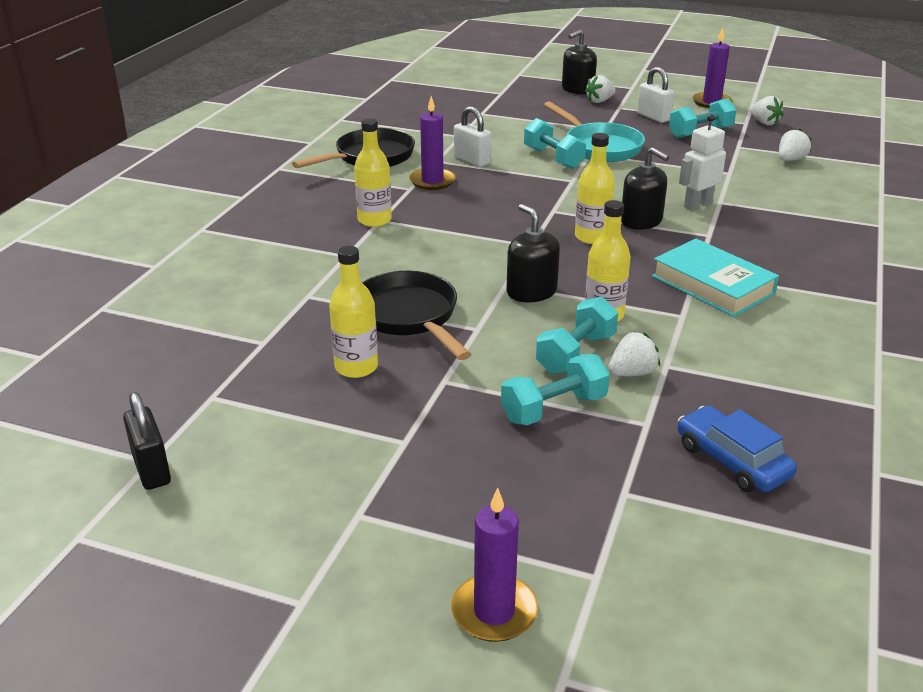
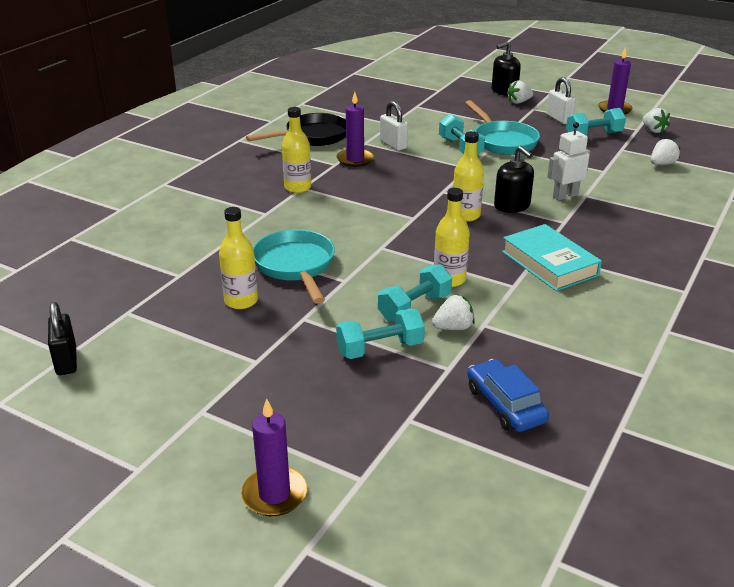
camera: 10 degrees right, 0 degrees up
black pan [362,271,471,360] -> turquoise pan [253,229,335,304]
black soap dispenser [506,204,560,302] -> none

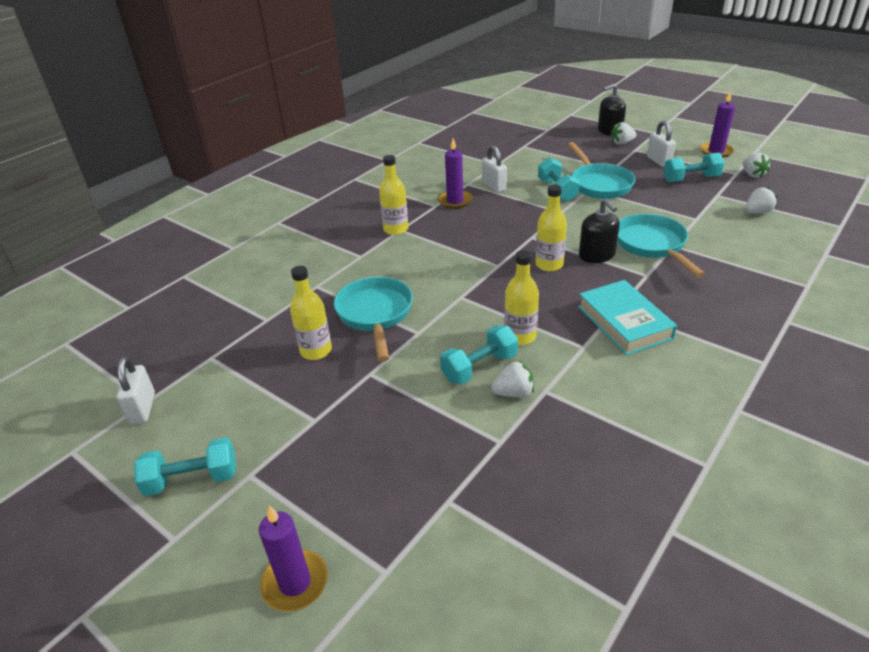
camera: 10 degrees right, 5 degrees up
black padlock [48,302,77,375] -> white padlock [117,357,155,424]
black pan [246,113,346,146] -> none
turquoise dumbbell [336,308,425,359] -> turquoise dumbbell moved to [134,437,236,496]
blue car [467,359,549,432] -> none
white robot [547,122,590,200] -> turquoise pan [617,214,705,278]

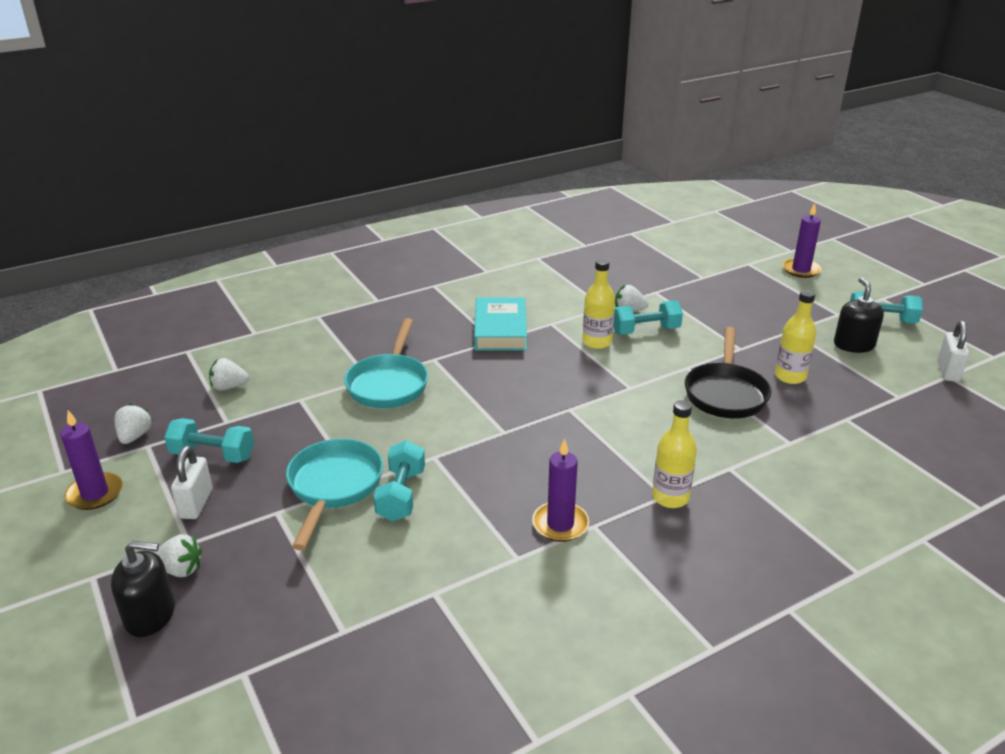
camera: 160 degrees left, 5 degrees down
turquoise pan [334,277,413,362] -> black pan [685,327,771,419]
white padlock [482,145,507,193] -> none
yellow bottle [535,185,567,271] -> none
black soap dispenser [579,199,620,263] -> black soap dispenser moved to [834,277,884,353]

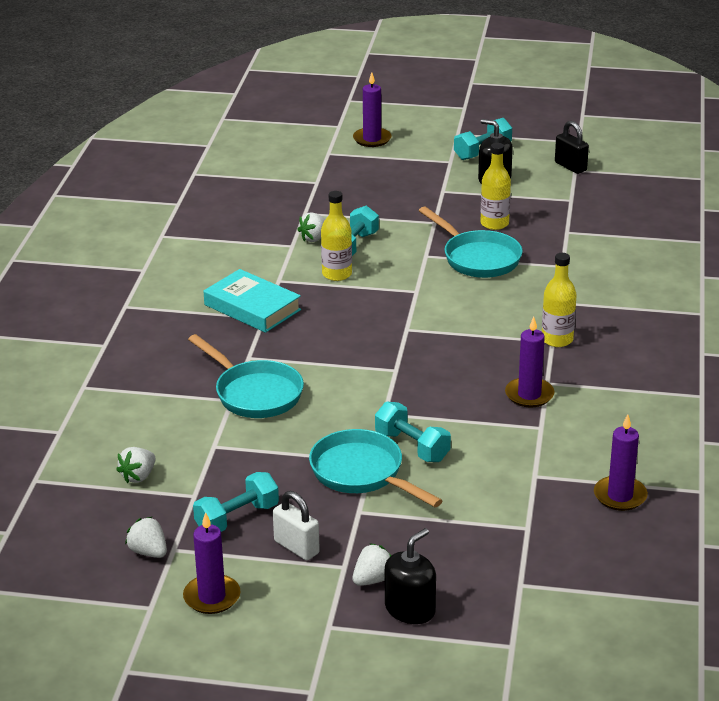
camera: 50 degrees left, 0 degrees up
black pan [685,327,771,419] -> turquoise pan [419,206,523,278]
white padlock [938,321,969,382] -> black padlock [555,121,589,174]
none -> purple candle [594,414,648,511]

